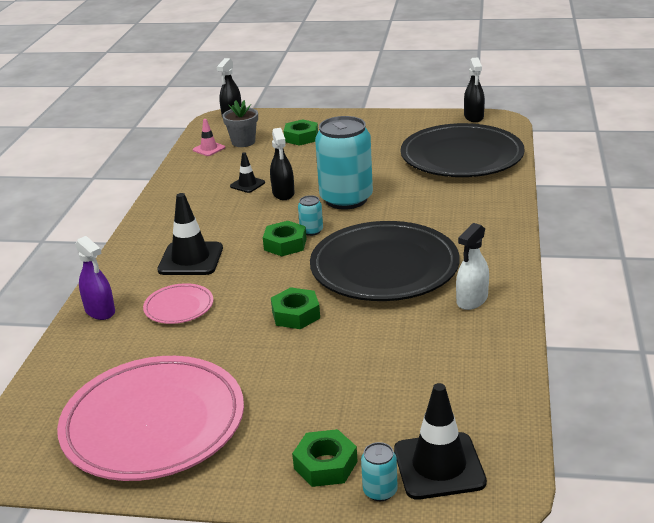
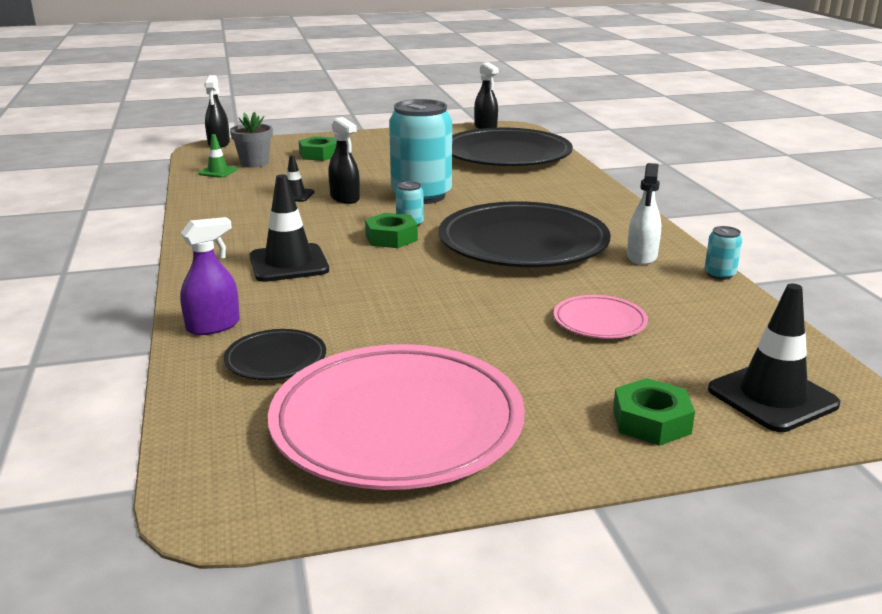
camera: 25 degrees left, 5 degrees down
purple spray bottle [75,236,115,320] -> purple spray bottle turned 60 degrees counterclockwise [180,217,240,335]
pink plate [143,283,213,324] -> pink plate moved to [554,295,648,339]
pink traffic cone [193,119,225,156] -> green traffic cone [198,134,237,178]
green nut [271,287,320,329] -> none
turquoise can [361,442,398,501] -> turquoise can moved to [705,226,742,280]
none -> black plate [224,329,326,380]

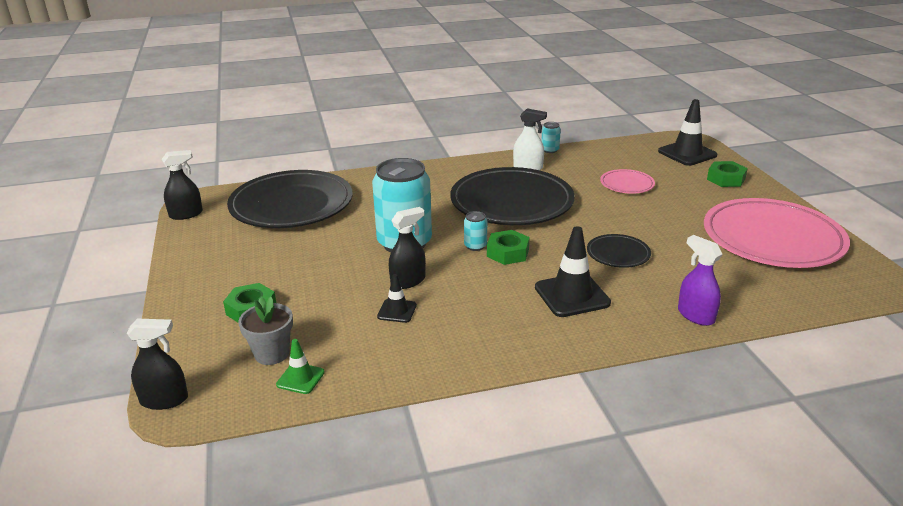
camera: 90 degrees left, 5 degrees up
black plate [224,329,326,380] -> black plate moved to [587,234,651,268]

